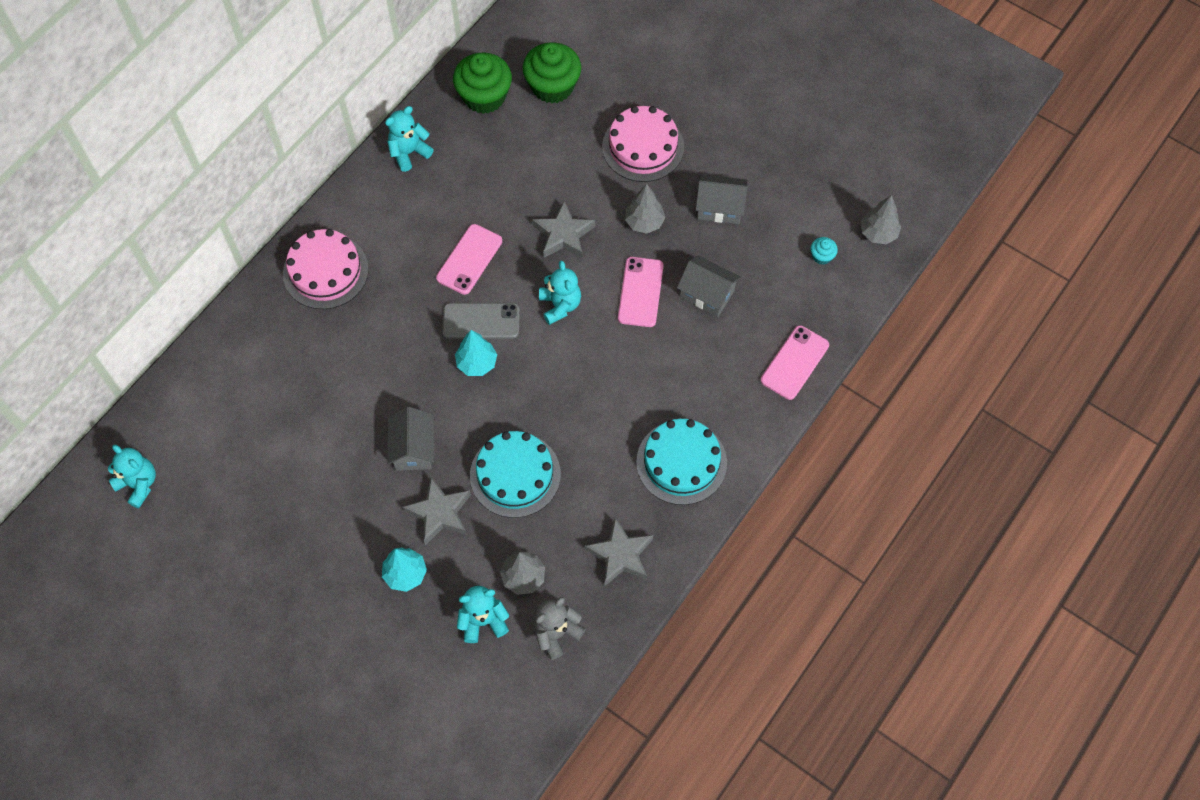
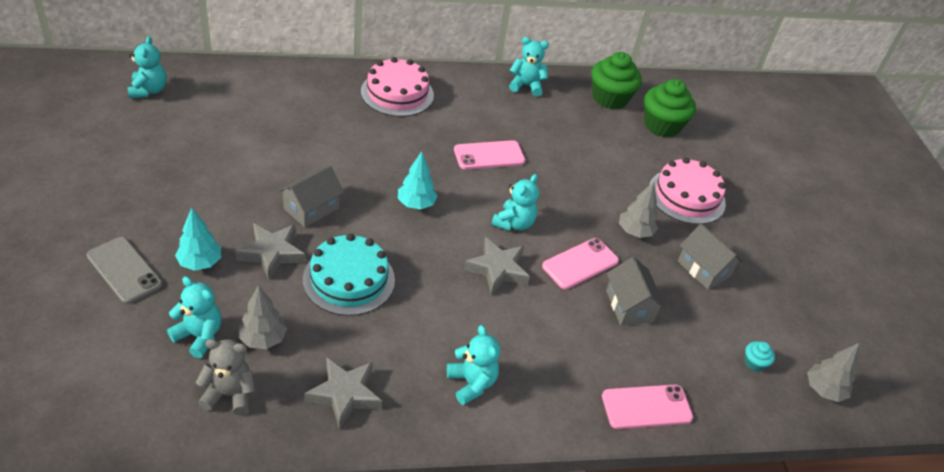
camera: 40 degrees right, 20 degrees down
grey phone [442,303,520,339] -> grey phone moved to [87,237,162,304]
grey star [532,201,595,258] -> grey star moved to [464,237,530,294]
turquoise cake [636,419,727,505] -> turquoise teddy bear [447,325,500,405]

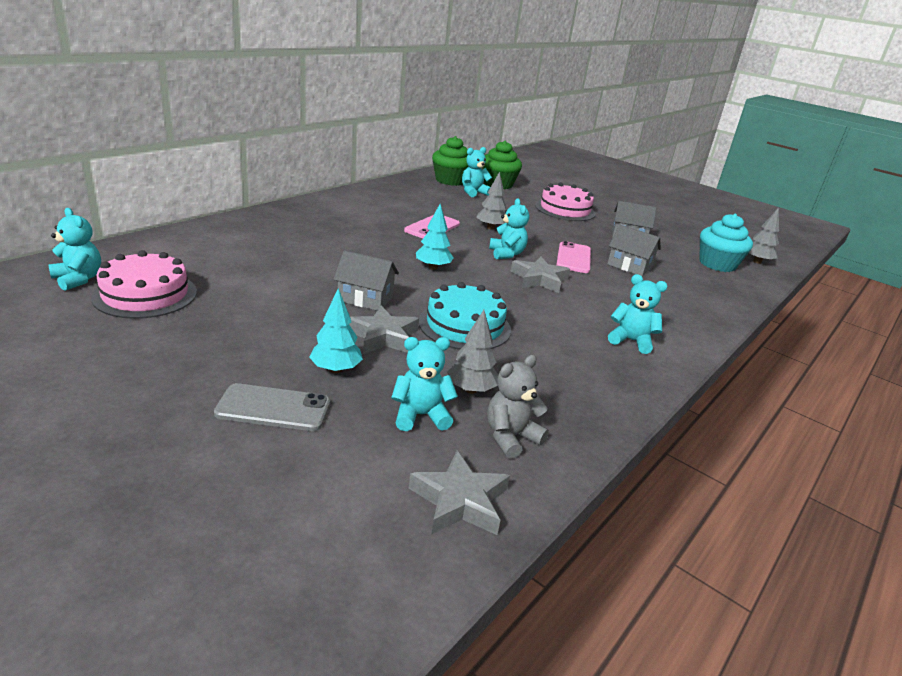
camera: 40 degrees left, 15 degrees down
grey house [278,165,344,227] -> grey house turned 75 degrees counterclockwise [333,250,399,311]
grey star [304,357,382,429] -> grey star moved to [409,450,510,535]
pink cake [361,57,434,117] -> pink cake moved to [91,250,197,319]
turquoise teddy bear [509,37,549,96] -> turquoise teddy bear moved to [462,147,492,197]
pink phone [602,385,693,429] -> none
grey tree [619,182,658,238] -> grey tree moved to [476,171,506,230]
turquoise cupcake [744,341,775,372] -> turquoise cupcake [700,213,753,272], size x2.27

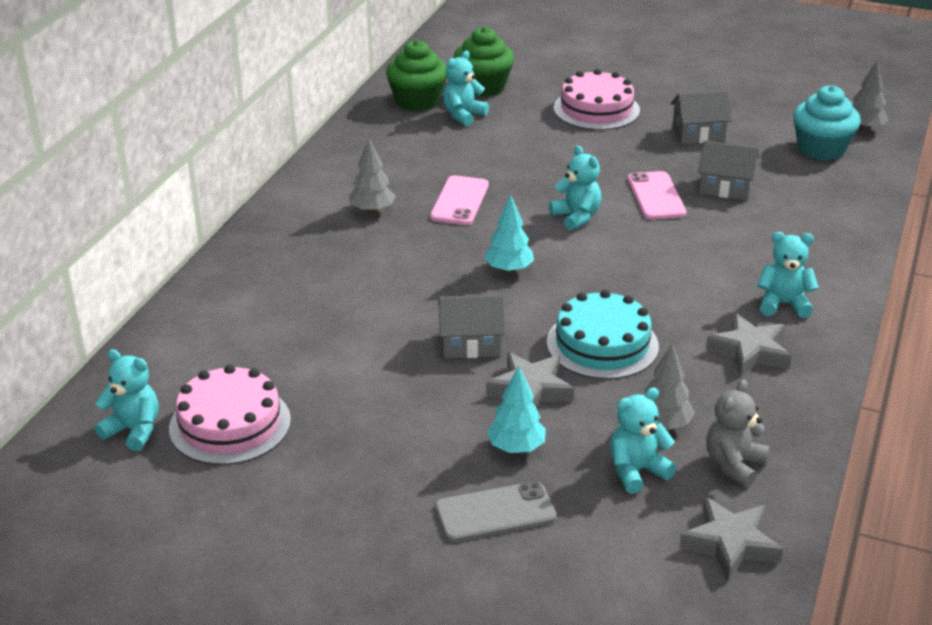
camera: 15 degrees left, 5 degrees up
grey tree [476,171,506,230] -> grey tree moved to [349,138,395,214]
grey star [510,257,570,293] -> grey star moved to [706,313,791,377]

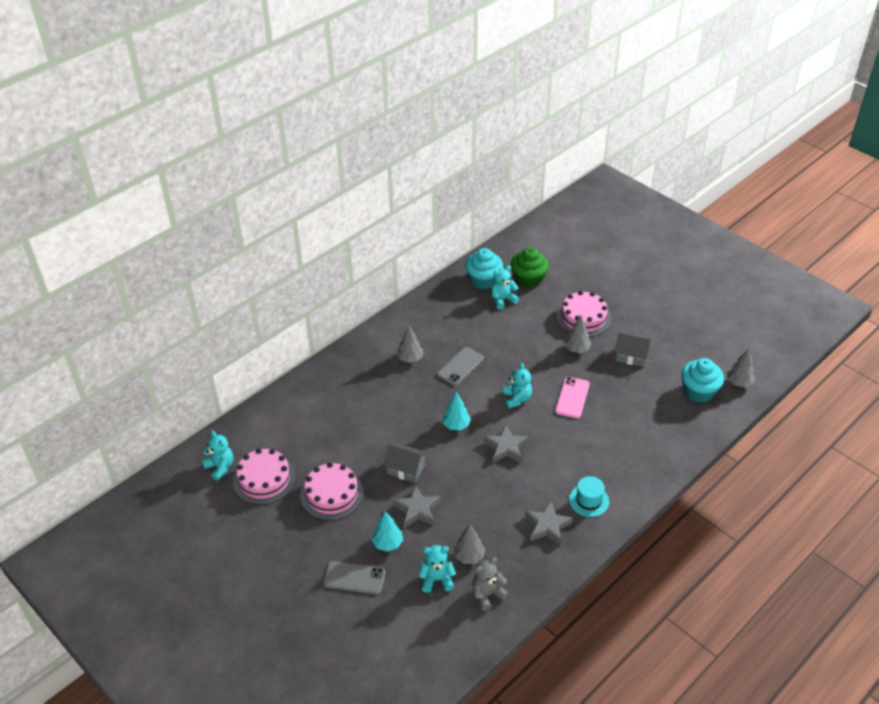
camera: 25 degrees right, 10 degrees up
green cupcake [386,40,447,111] -> turquoise cupcake [465,248,503,289]
pink phone [430,175,489,225] -> grey phone [437,347,484,386]
turquoise cake [547,290,659,379] -> none
grey star [679,497,783,582] -> grey star moved to [484,424,529,463]
grey house [698,140,759,200] -> none
turquoise teddy bear [757,232,819,318] -> turquoise hat [569,476,609,517]
none -> pink cake [301,462,363,520]
none -> grey tree [565,316,591,353]

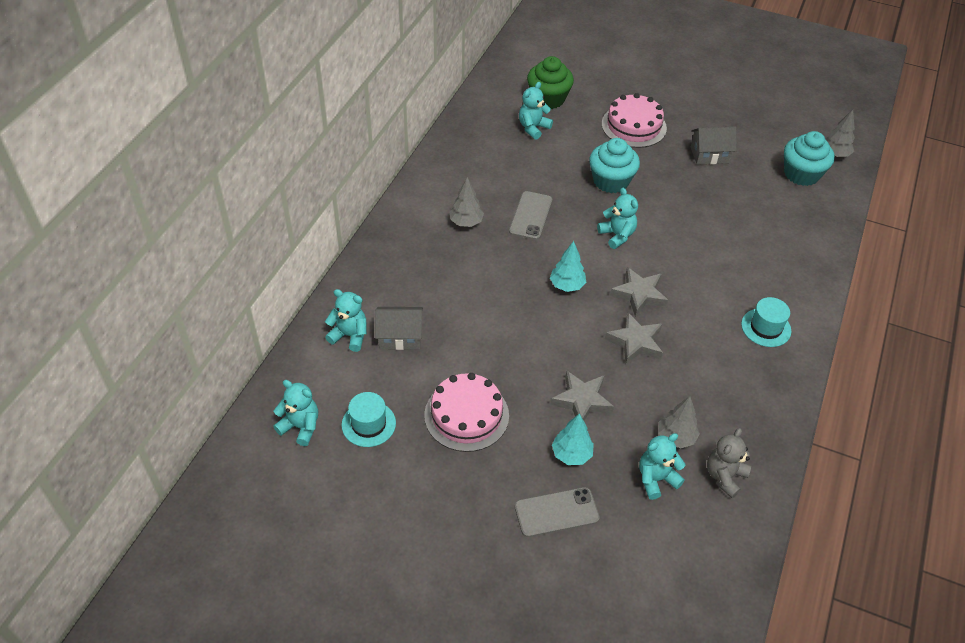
camera: 25 degrees left, 5 degrees up
pink cake [233,449,296,505] -> turquoise hat [342,392,396,447]
grey house [383,443,428,483] -> grey house moved to [375,307,423,350]
turquoise cupcake [465,248,503,289] -> turquoise cupcake moved to [589,138,640,193]
grey star [524,501,573,545] -> grey star moved to [605,312,663,365]
pink phone [555,377,590,419] -> none
grey tree [565,316,591,353] -> none
none -> turquoise teddy bear [325,289,367,352]

